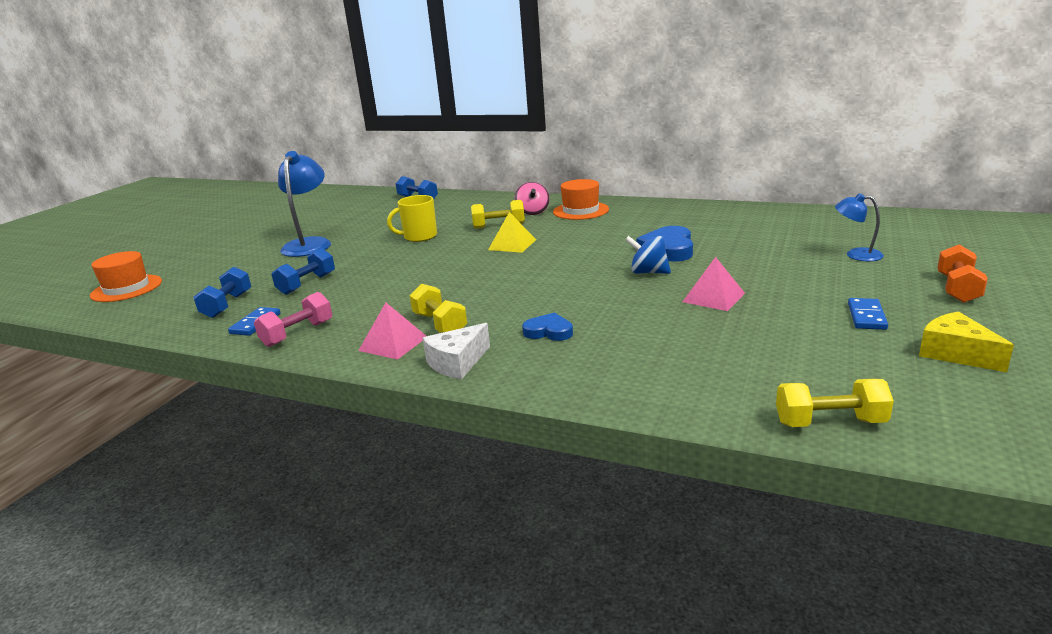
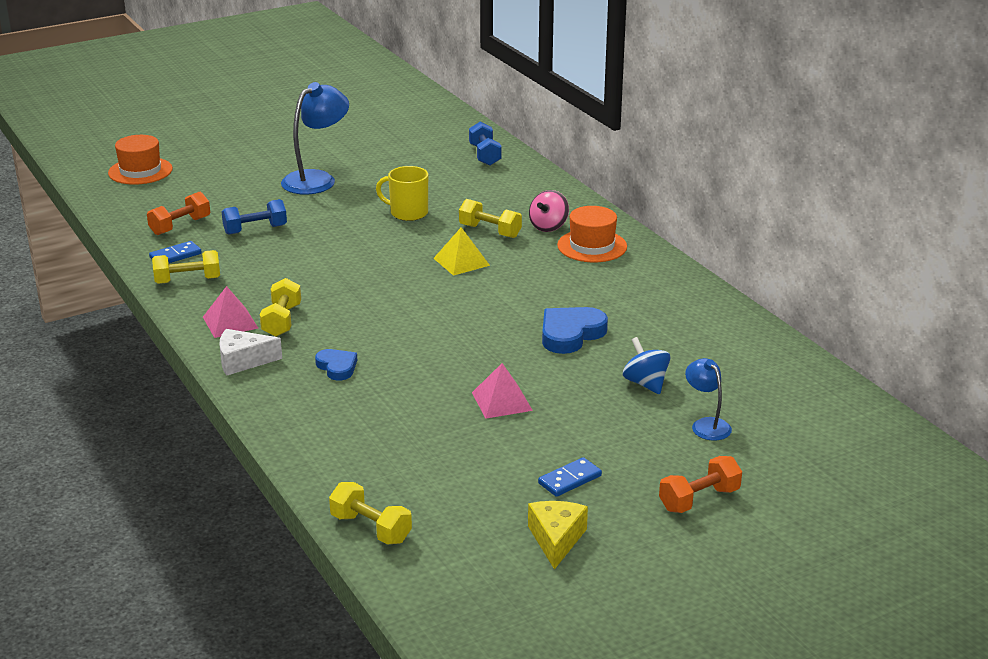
camera: 35 degrees right, 5 degrees up
blue dumbbell [194,267,251,318] -> orange dumbbell [147,192,210,235]
pink dumbbell [254,292,332,347] -> yellow dumbbell [152,250,220,284]
blue spinning top [625,236,671,274] -> blue spinning top moved to [623,337,671,394]

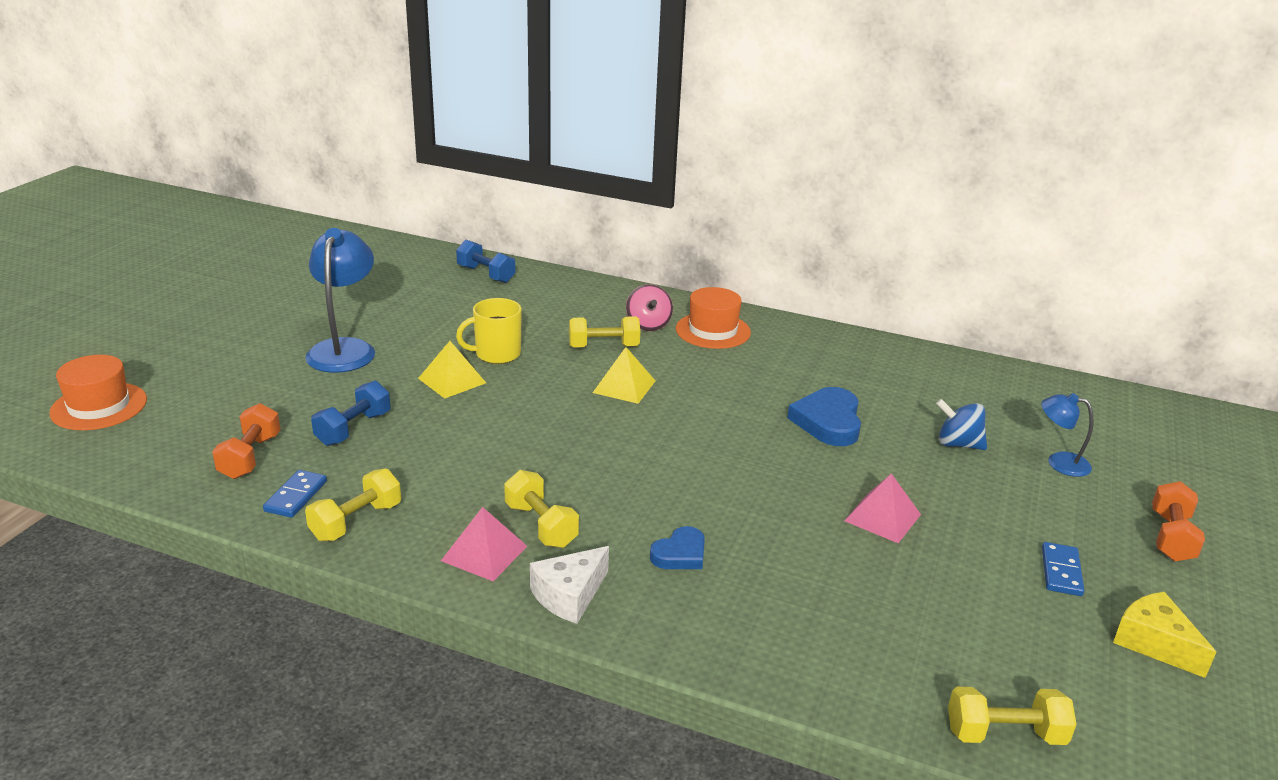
camera: 40 degrees left, 0 degrees up
blue heart [315,349,357,381] -> blue heart turned 120 degrees clockwise [650,526,705,569]
none -> yellow pyramid [418,341,486,399]

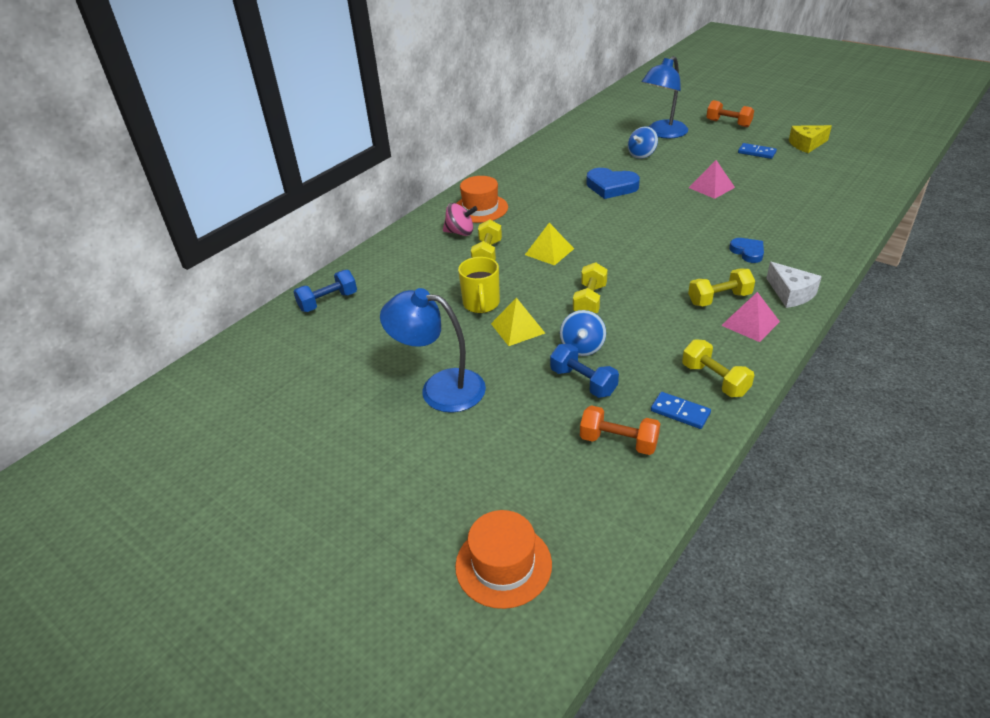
camera: 70 degrees left, 10 degrees up
yellow dumbbell [948,687,1077,745] -> yellow dumbbell moved to [573,262,608,314]
blue lamp [1041,393,1094,477] -> blue lamp [642,56,688,138], size x1.81
none -> blue spinning top [560,310,606,356]

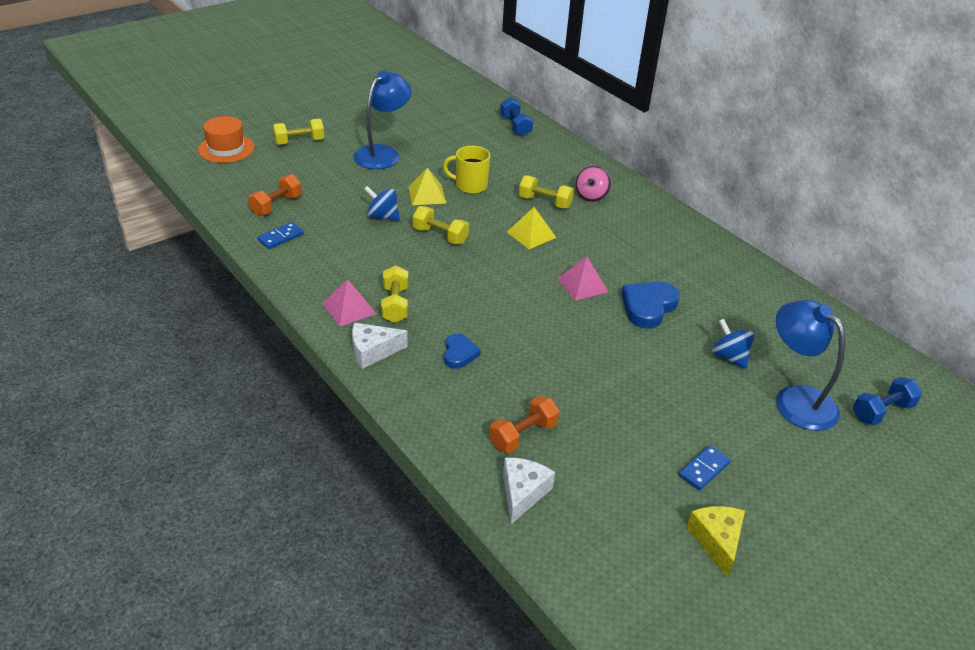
camera: 100 degrees right, 0 degrees up
orange hat [457,176,508,223] -> none
blue dumbbell [550,344,619,398] -> blue dumbbell moved to [853,377,922,425]
yellow dumbbell [682,339,754,397] -> yellow dumbbell moved to [273,119,324,145]
pink pyramid [689,160,735,199] -> pink pyramid moved to [557,257,609,301]
orange dumbbell [706,100,754,127] -> orange dumbbell moved to [489,396,559,453]
blue heart [729,238,764,263] -> blue heart turned 75 degrees counterclockwise [444,334,481,369]
none -> white cheese [503,458,555,524]

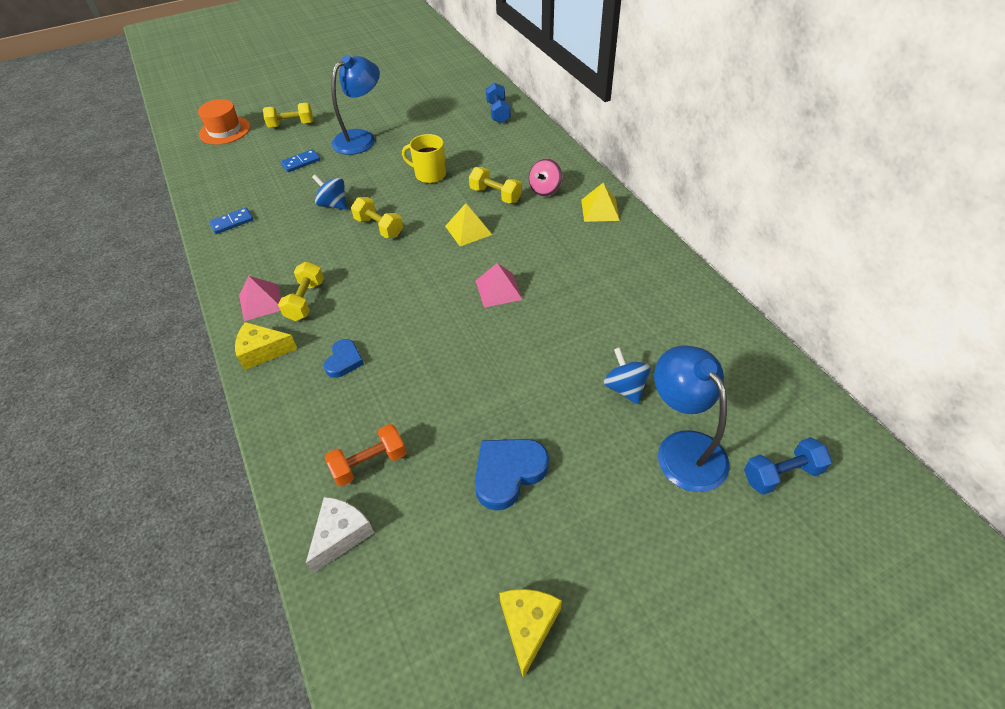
camera: 15 degrees right, 10 degrees up
orange dumbbell [248,174,302,216] -> none
white cheese [352,323,408,369] -> yellow cheese [235,322,297,370]
yellow pyramid [408,168,446,205] -> yellow pyramid moved to [581,183,620,222]
blue heart [621,282,680,329] -> blue heart moved to [475,439,549,511]
blue domino [679,445,731,490] -> blue domino moved to [280,149,320,172]

